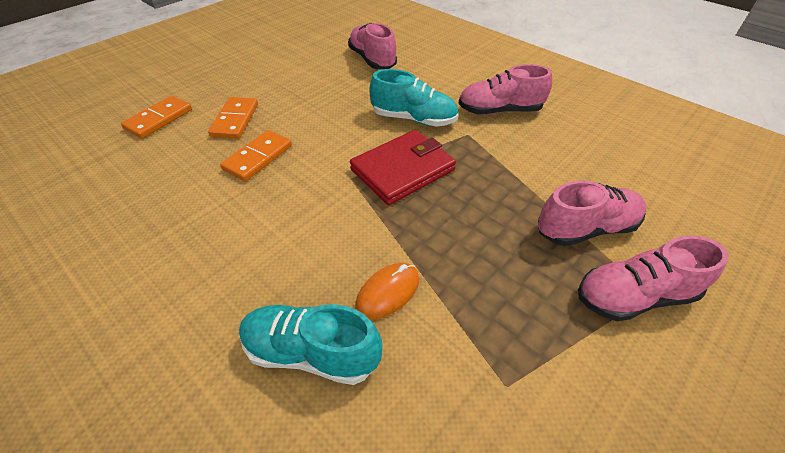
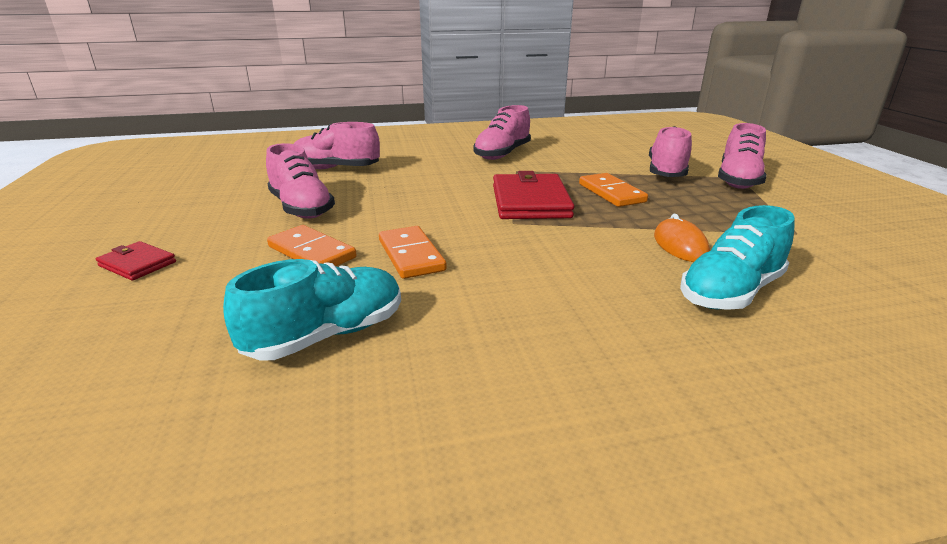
camera: 55 degrees left, 20 degrees down
orange domino [121,96,192,139] -> orange domino moved to [579,173,648,207]
turquoise shoe [369,69,459,127] -> turquoise shoe moved to [223,259,401,361]
none -> red wallet [96,241,176,281]
none -> pink shoe [266,143,335,219]

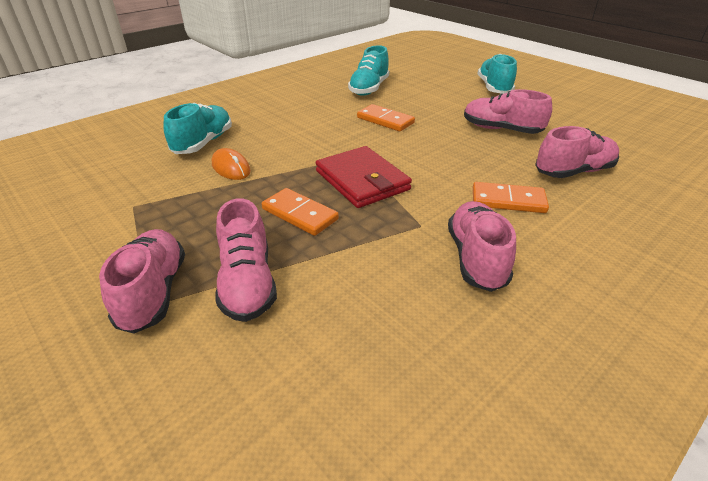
camera: 150 degrees right, 10 degrees up
red wallet [96,241,176,281] -> turquoise shoe [477,54,517,94]
orange domino [267,225,357,266] -> orange domino moved to [473,182,549,213]

